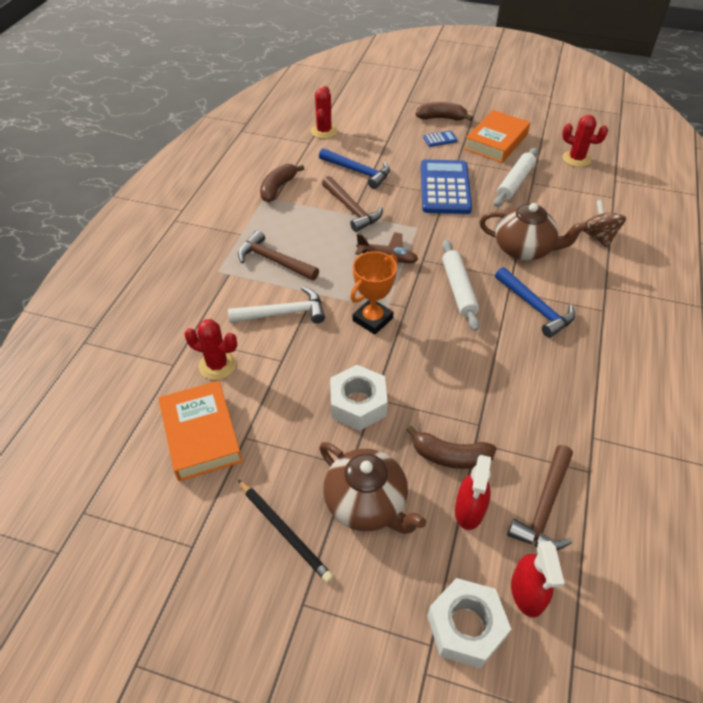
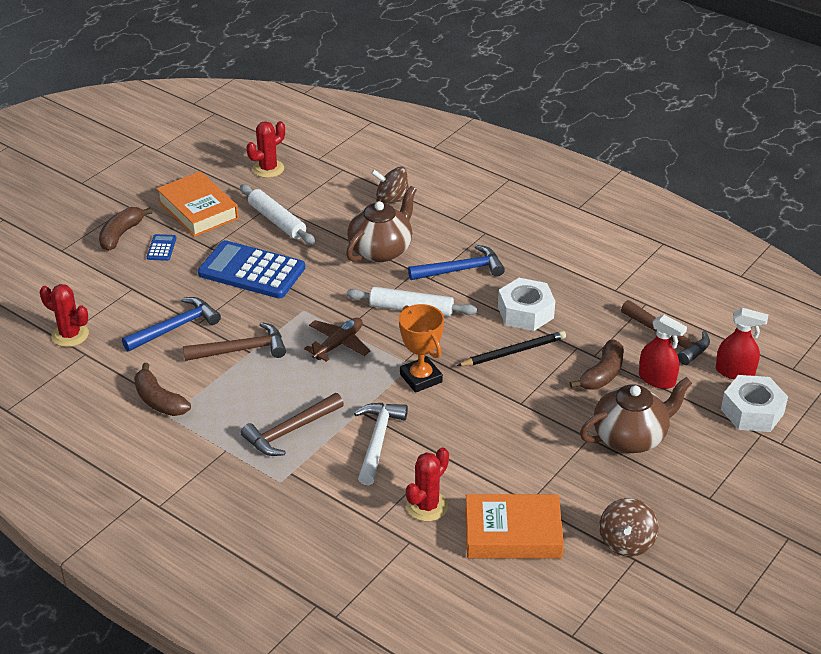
camera: 70 degrees left, 10 degrees down
black pencil [238,480,334,583] -> black pencil moved to [457,331,566,366]
white nut [330,365,388,431] -> white nut moved to [498,278,555,331]
none -> brown spinning top [599,498,658,557]

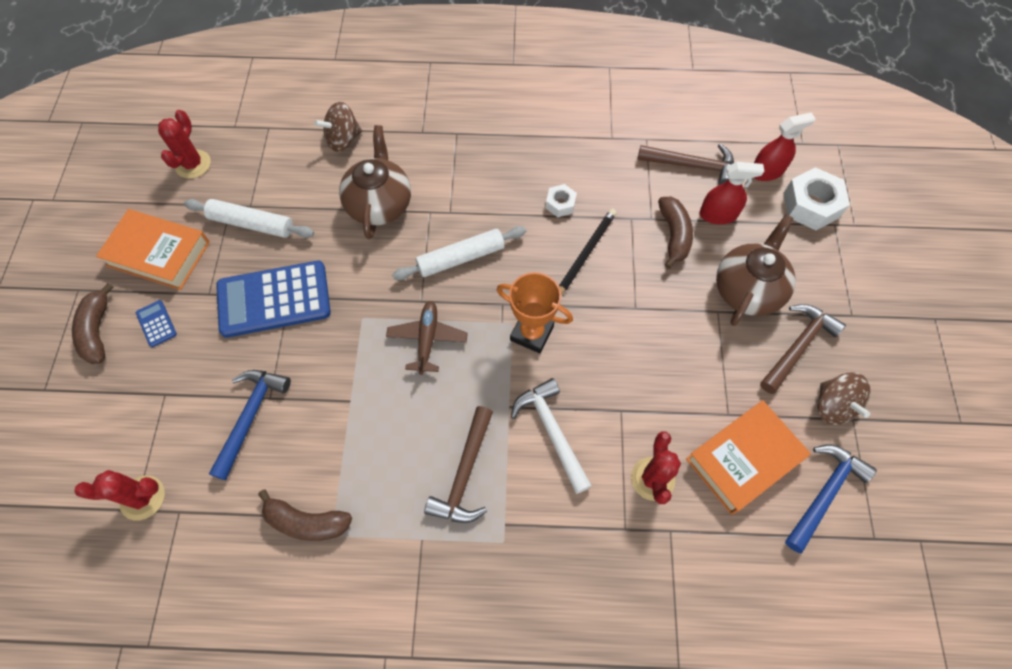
camera: 35 degrees left, 25 degrees up
brown hammer [183,322,286,361] -> brown hammer moved to [760,304,846,394]
blue hammer [408,245,505,280] -> blue hammer moved to [785,444,877,553]
white nut [498,278,555,331] -> white nut [546,184,577,217], size x0.54

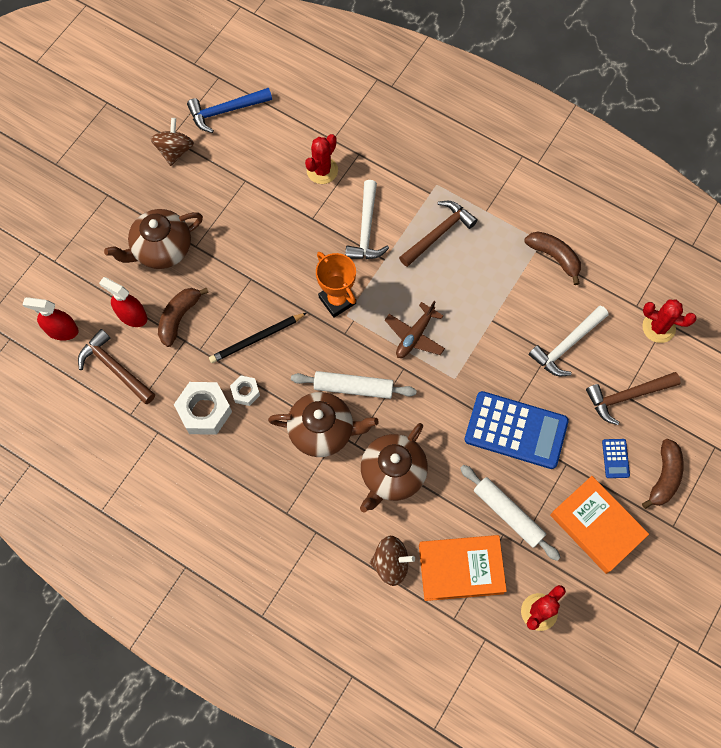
camera: 150 degrees left, 5 degrees up
blue hammer [209,370,291,480] -> white hammer [529,305,609,377]
orange book [686,400,811,515] -> orange book moved to [419,535,507,601]
brown hammer [760,304,846,394] -> brown hammer moved to [586,372,681,425]
white nut [783,167,850,230] -> white nut moved to [174,382,232,435]
none -> brown teapot [268,392,379,457]

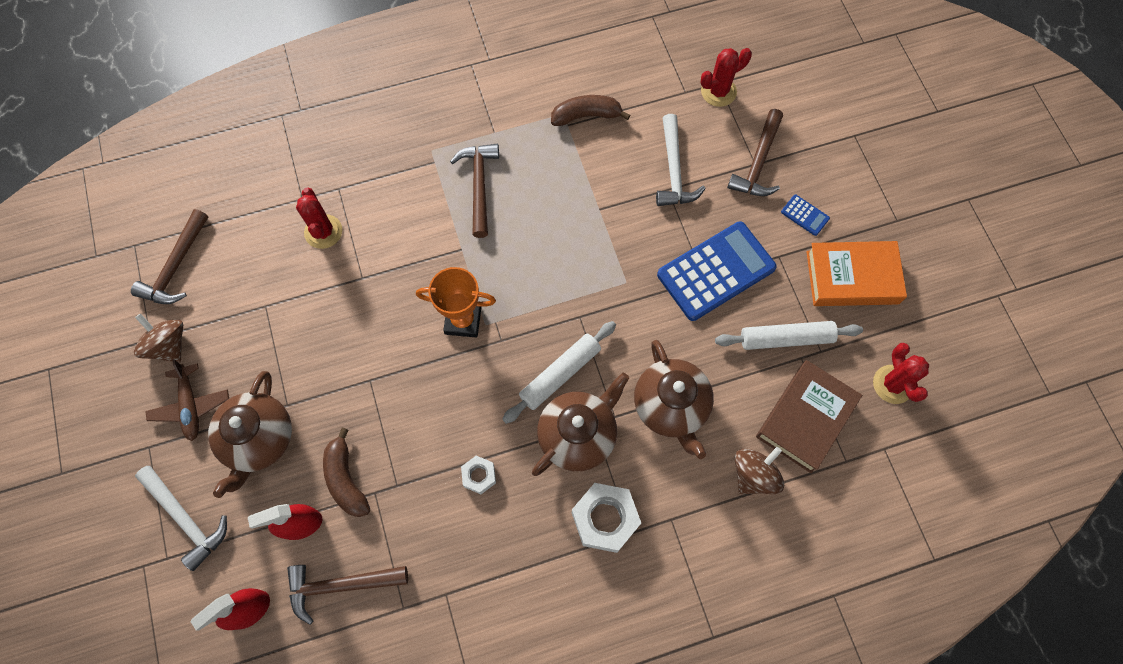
camera: 50 degrees left, 0 degrees up
white nut [174,382,232,435] -> white nut moved to [572,483,641,553]
blue hammer [187,88,272,133] -> brown hammer [131,209,208,304]
black pencil [209,313,307,363] -> none
white hammer [345,180,389,259] -> white hammer moved to [135,466,227,571]
brown plane [385,301,445,358] -> brown plane moved to [145,359,229,441]
orange book [419,535,507,601] -> brown book [756,360,862,473]
brown banana [642,439,684,509] -> none

